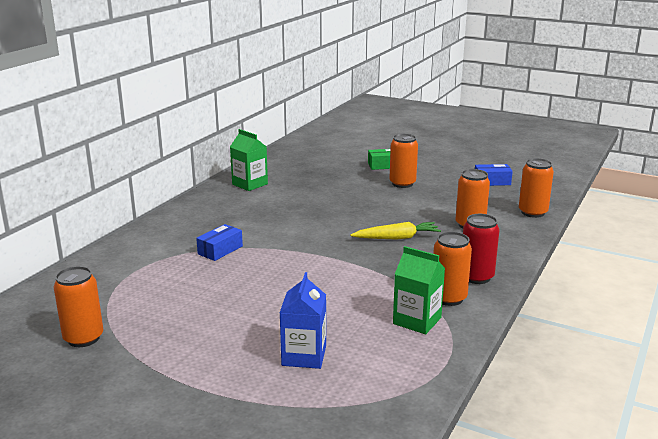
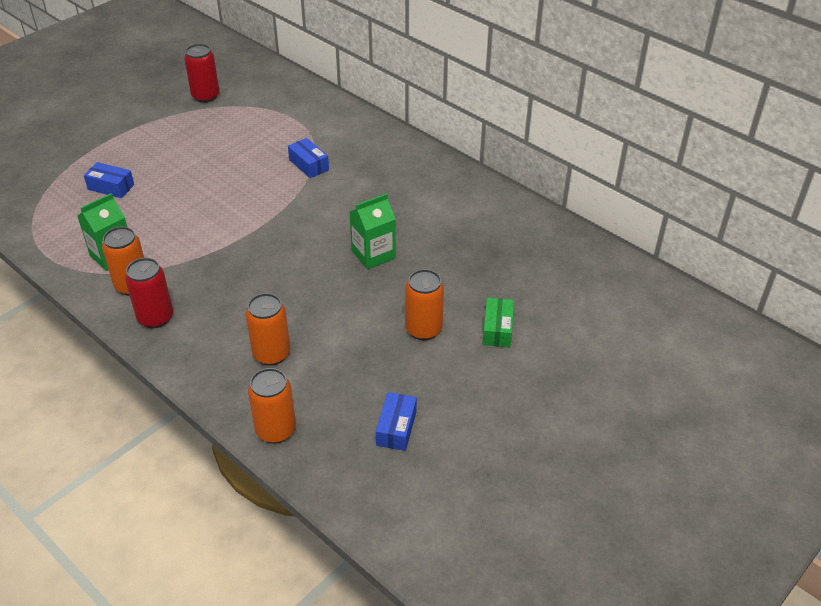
camera: 105 degrees right, 20 degrees up
orange can [54,266,103,347] -> red can [184,44,219,103]
green carton [230,129,268,191] -> green carton moved to [350,193,396,269]
blue carton [280,272,326,369] -> blue box [84,162,134,198]
yellow carrot [350,222,441,240] -> none

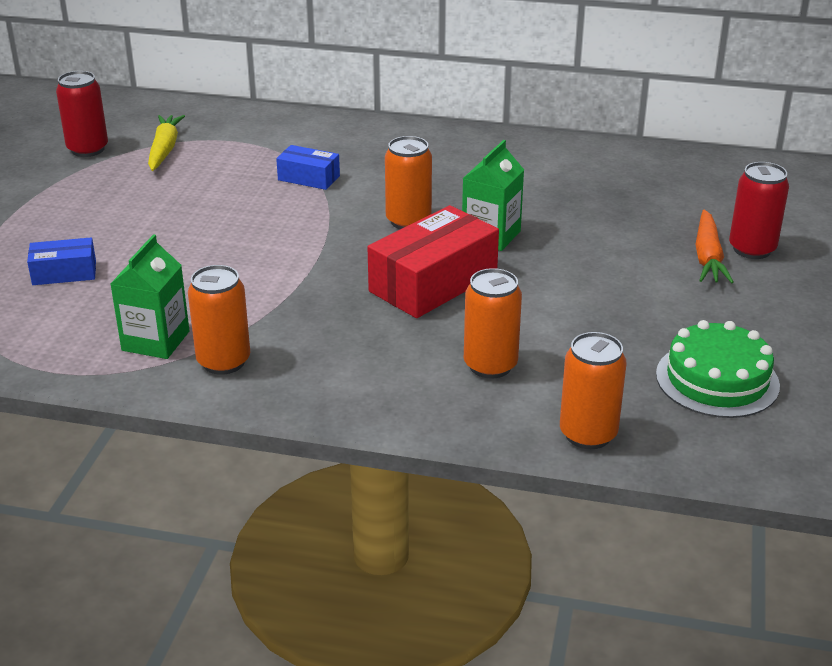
camera: 30 degrees left, 10 degrees down
red can [125,258,173,328] -> red can moved to [729,162,789,259]
blue box [376,392,417,451] -> green cake [656,320,780,418]
orange can [405,269,444,340] -> orange can moved to [385,136,432,229]
green box [483,298,514,347] -> orange carrot [695,209,734,283]
none -> yellow carrot [148,115,185,171]
none -> red box [367,205,499,318]

